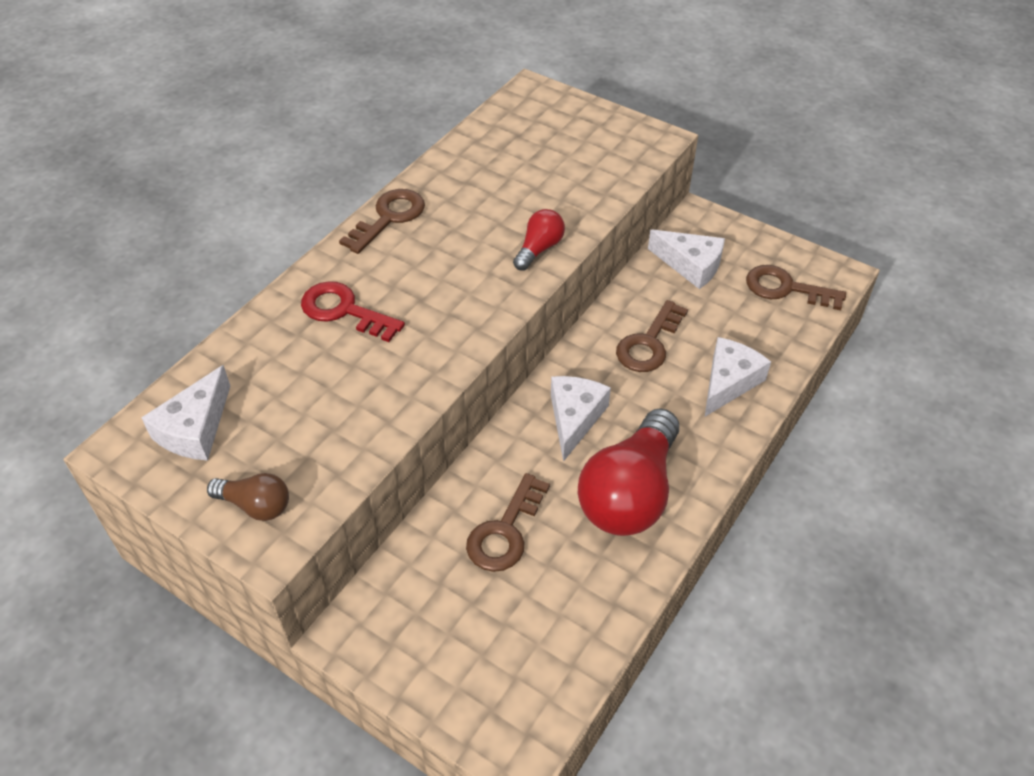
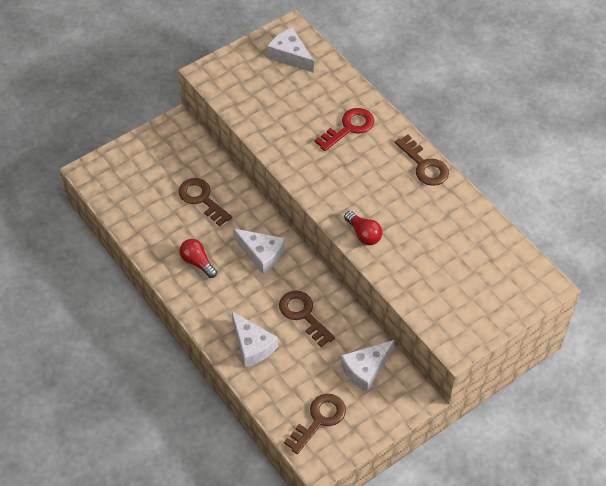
camera: 110 degrees right, 5 degrees up
brown light bulb [207,473,289,521] -> none
red light bulb [578,408,679,536] -> red light bulb [179,239,217,278], size x0.48

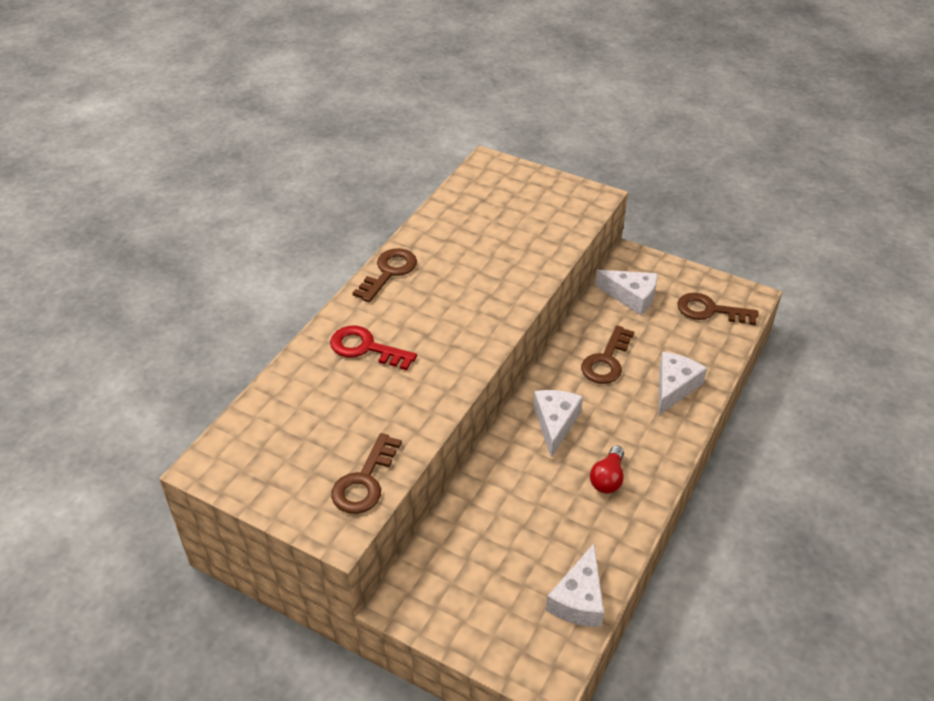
camera: 115 degrees left, 10 degrees down
brown key [178,178,232,226] -> brown key moved to [331,433,402,514]
white cheese [267,27,314,73] -> white cheese moved to [546,544,604,627]
red light bulb [344,211,382,245] -> none

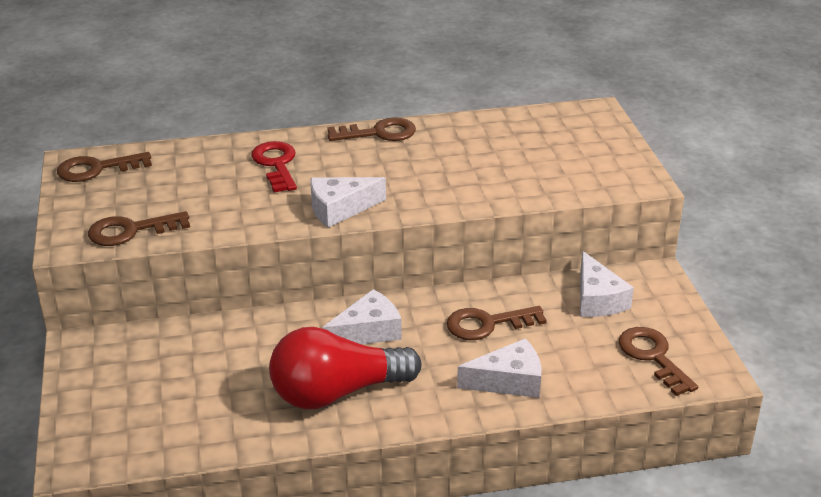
camera: 50 degrees right, 10 degrees down
white cheese [546,544,604,627] -> white cheese moved to [310,177,386,228]
red light bulb [590,446,624,493] -> red light bulb [269,327,422,409], size x2.10
none -> brown key [57,152,152,182]

